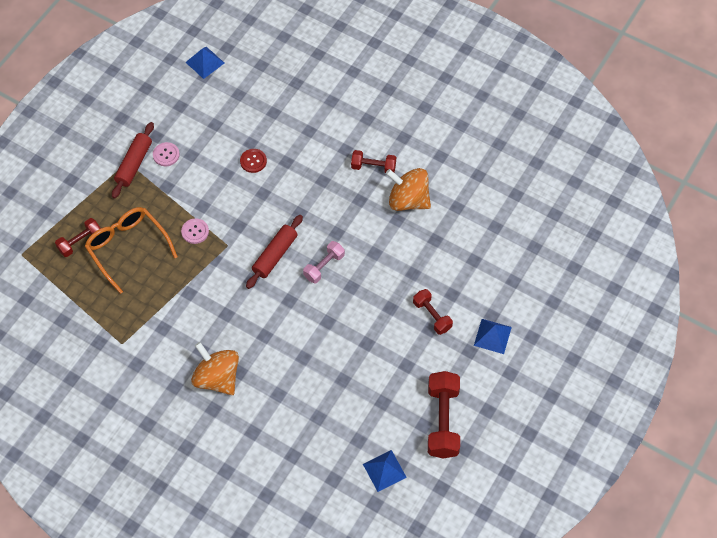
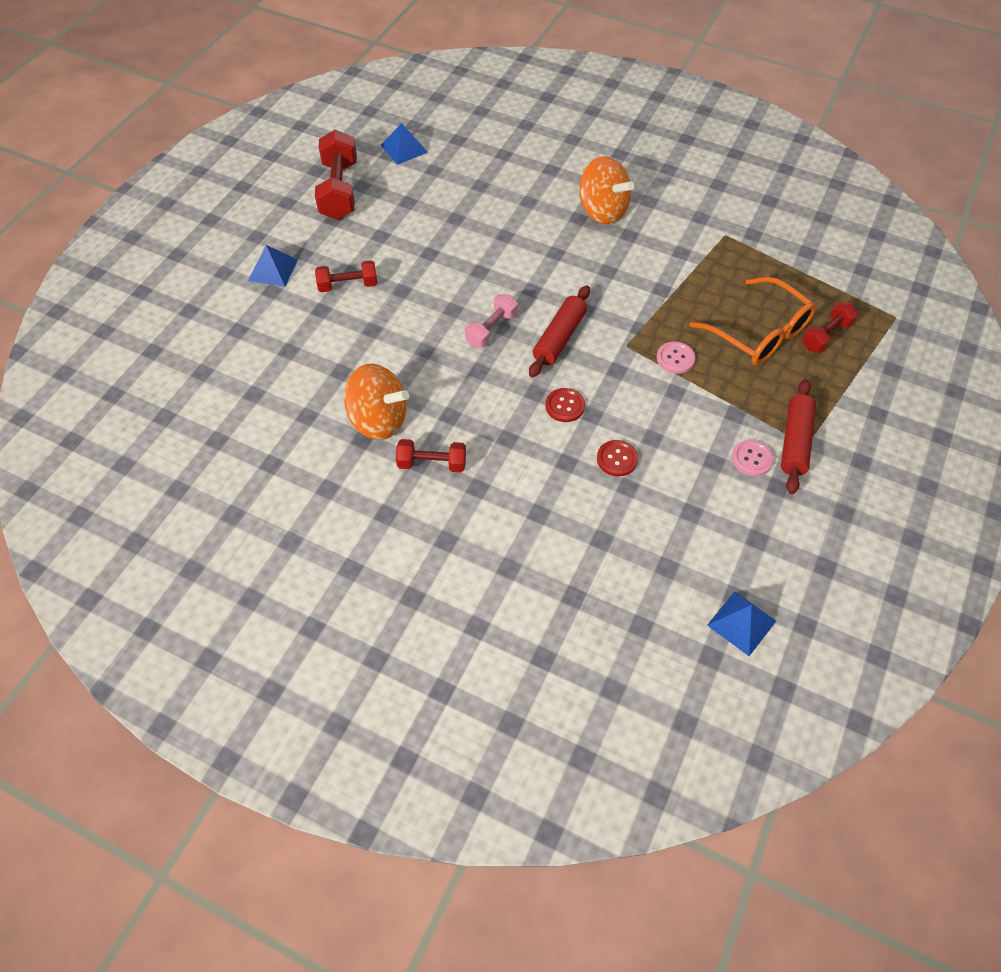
camera: 175 degrees right, 5 degrees down
red dumbbell [413,289,453,335] -> red dumbbell turned 60 degrees counterclockwise [315,260,377,292]
none -> red button [546,388,585,422]

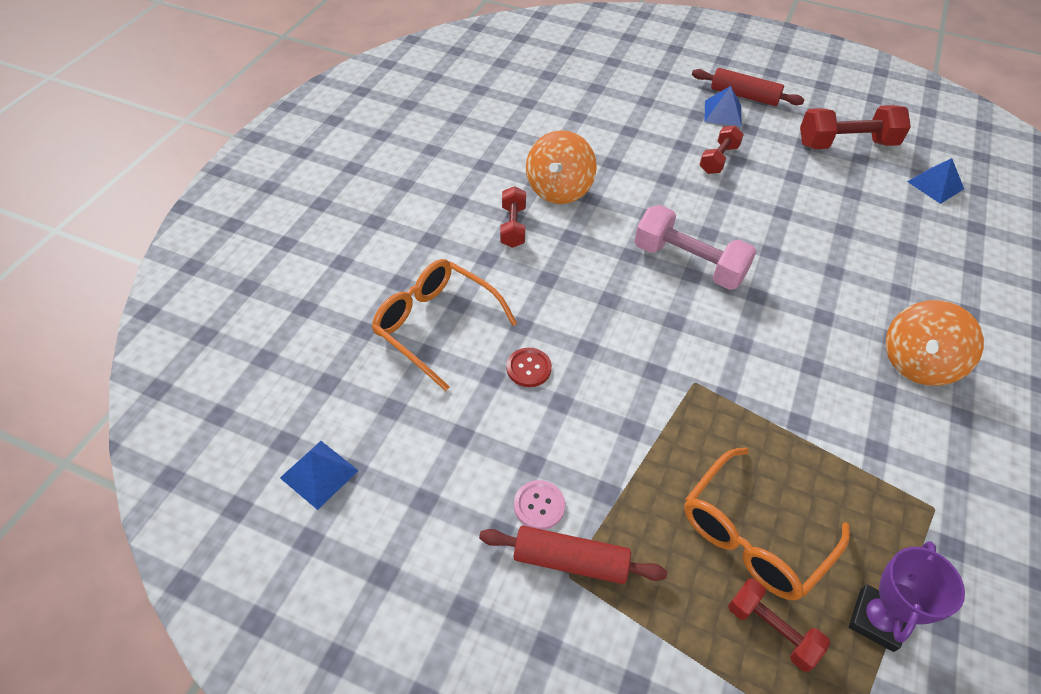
camera: 85 degrees right, 5 degrees down
red dumbbell [315,260,377,292] -> red dumbbell turned 45 degrees clockwise [699,125,744,174]
pink dumbbell [465,294,518,348] -> pink dumbbell [634,205,757,290], size x1.69
red rolling pin [529,286,590,377] -> red rolling pin moved to [692,68,804,106]
red button [546,388,585,422] -> none
pink button [657,342,696,374] -> none
none -> orange glasses [372,259,517,391]
none -> purple trophy [849,541,965,652]

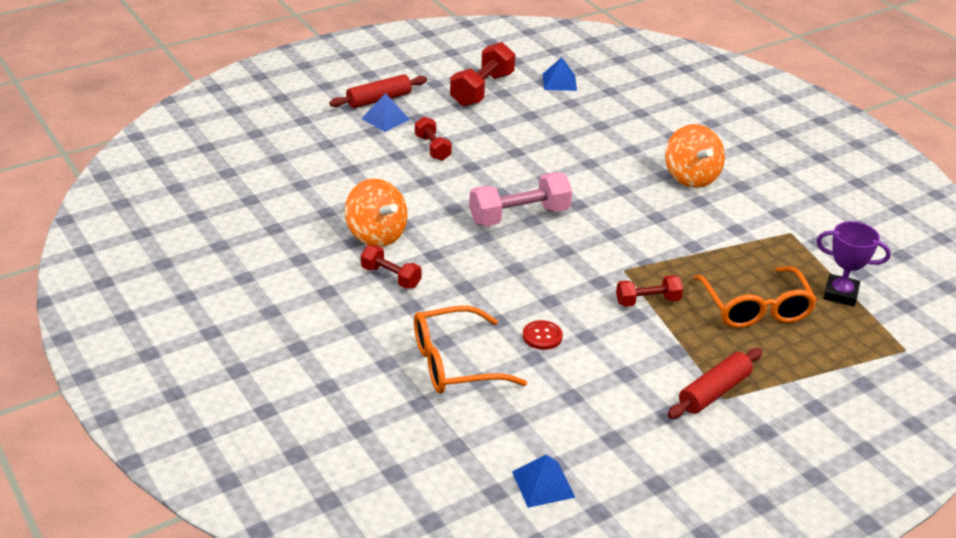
camera: 55 degrees left, 15 degrees down
pink button [514,480,565,530] -> none
red dumbbell [728,578,830,672] -> red dumbbell moved to [616,275,683,307]
purple trophy [849,541,965,652] -> purple trophy turned 45 degrees counterclockwise [816,221,891,307]

